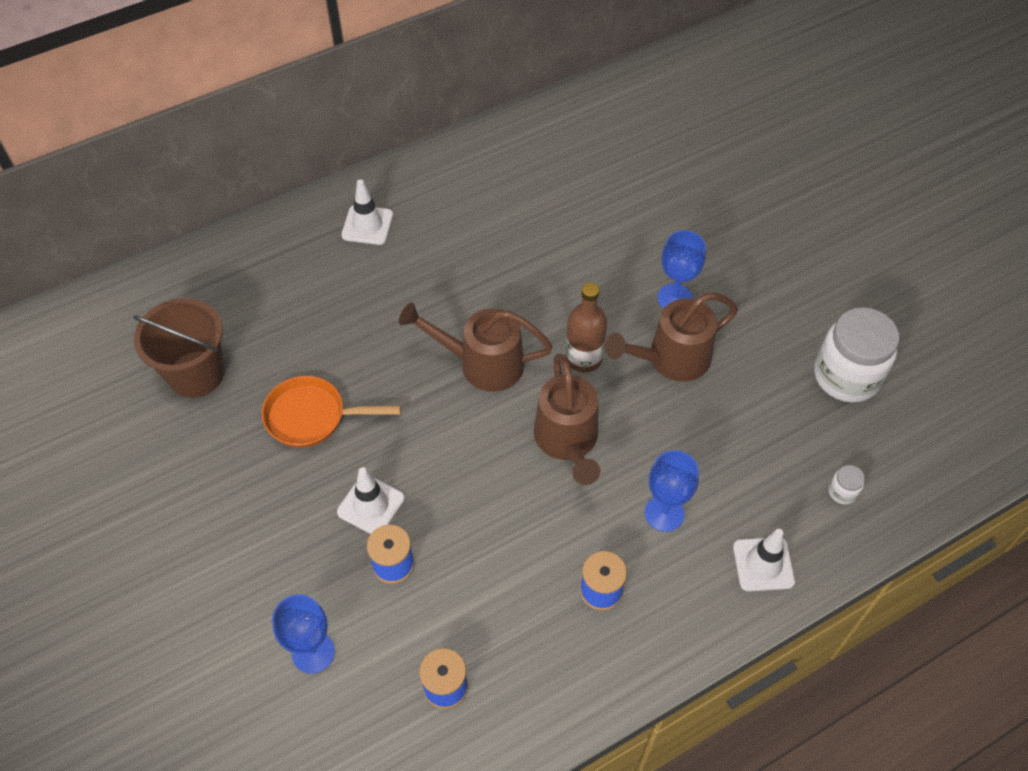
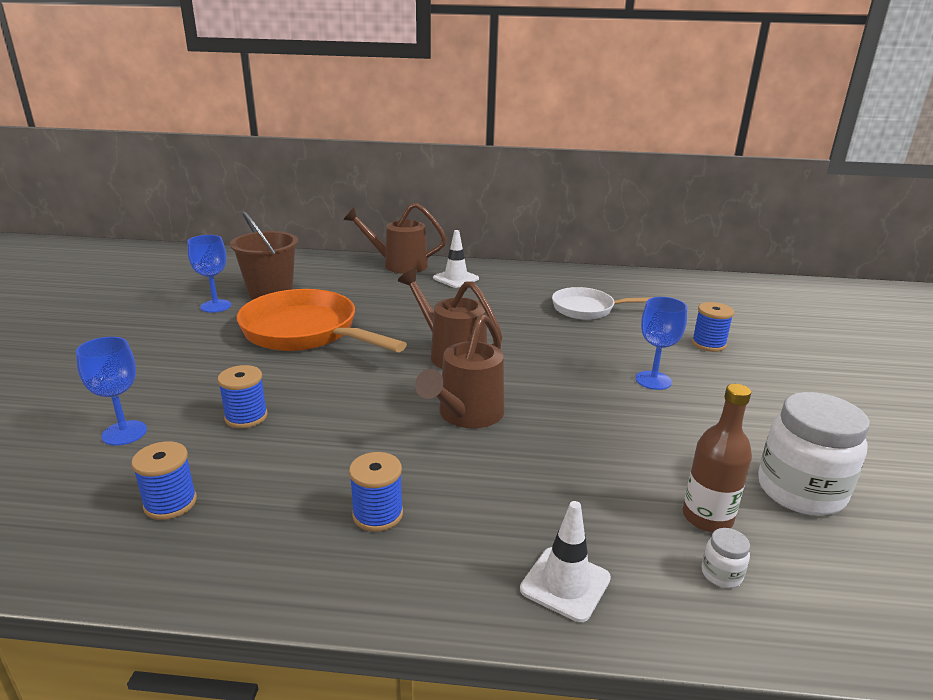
camera: 35 degrees right, 30 degrees down
orange pan [262,376,401,448] -> orange pan [237,289,407,352], size x1.70
white traffic cone [337,467,405,534] -> none
brown bottle [565,283,607,372] -> brown bottle moved to [683,384,752,532]
brown watering can [605,293,738,382] -> brown watering can moved to [343,203,447,274]
blue goblet [645,450,699,532] -> blue goblet moved to [187,235,231,313]
none -> white pan [552,287,653,320]
none -> blue spool [692,302,734,352]

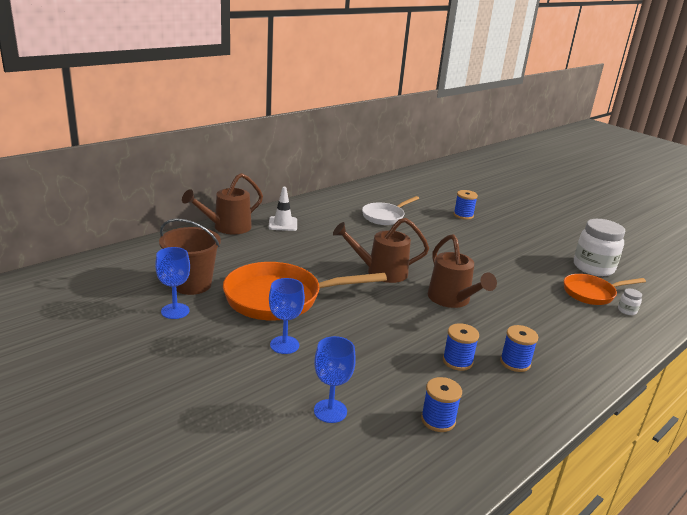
camera: 50 degrees left, 0 degrees up
blue spool [218,365,268,428] -> blue spool moved to [443,323,479,371]
white traffic cone [520,501,611,622] -> none
blue goblet [636,297,687,390] -> blue goblet moved to [269,278,305,354]
brown bottle [683,384,752,532] -> orange pan [564,274,646,305]

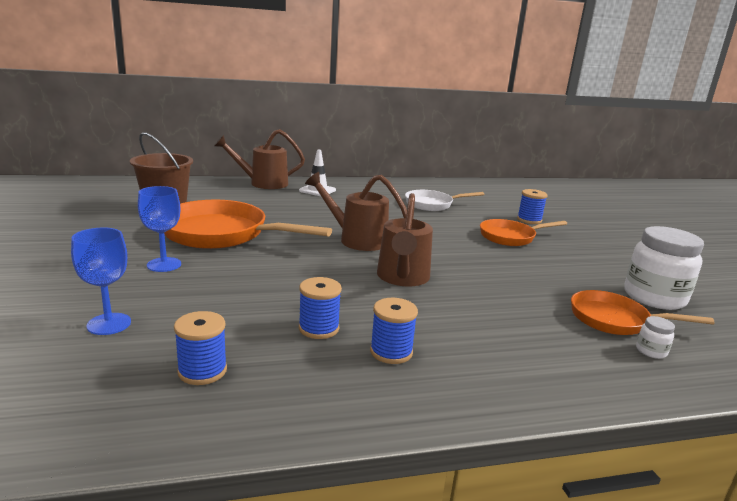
camera: 30 degrees right, 5 degrees down
blue goblet [155,247,190,319] -> none
none -> orange pan [480,219,567,246]

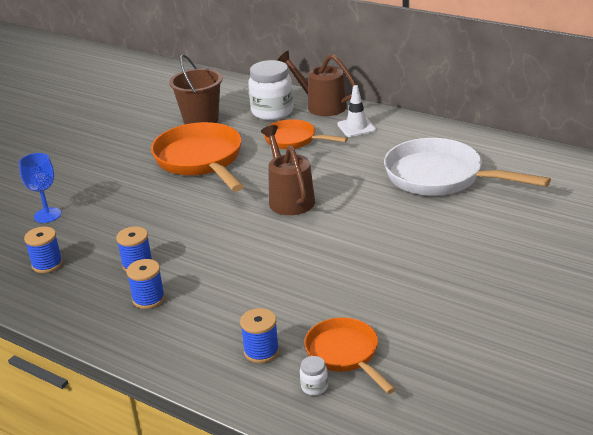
camera: 50 degrees right, 10 degrees up
blue goblet [138,186,181,272] -> none
brown watering can [377,193,433,287] -> none
white pan [405,190,484,211] -> white pan [384,138,551,196], size x1.70
orange pan [480,219,567,246] -> orange pan moved to [264,119,348,149]
blue spool [517,189,548,224] -> blue spool moved to [240,308,279,363]
white jar [624,226,704,310] -> white jar moved to [248,60,293,120]

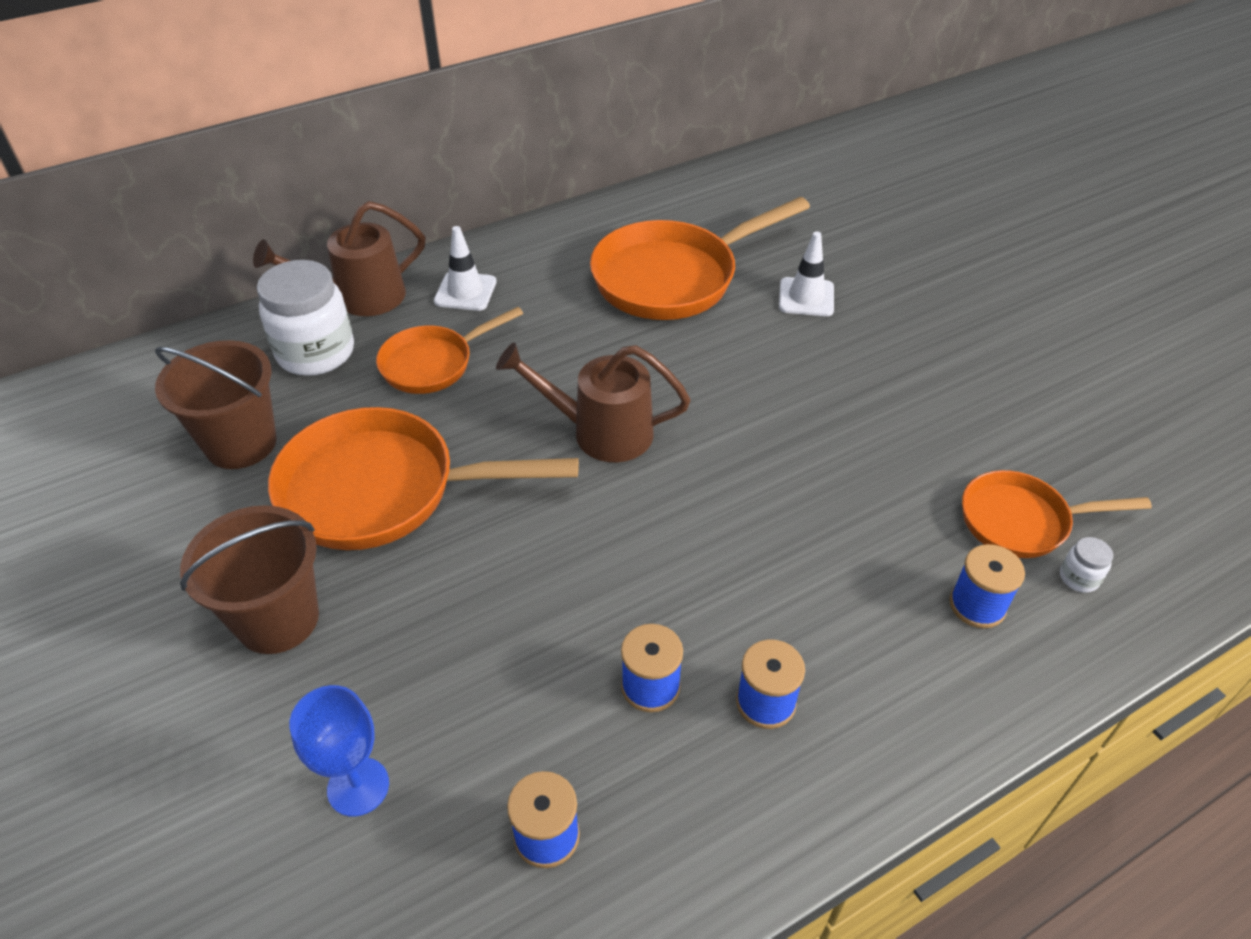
camera: 65 degrees left, 15 degrees up
white pan [384,138,551,196] -> orange pan [590,197,810,320]
none -> brown bucket [180,505,319,654]
none -> white traffic cone [779,232,834,316]

